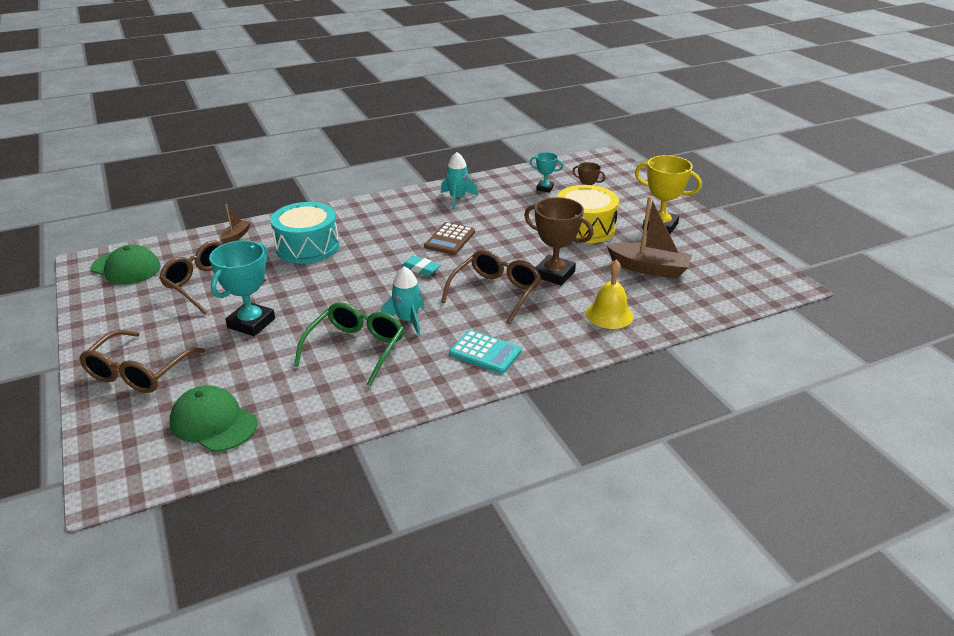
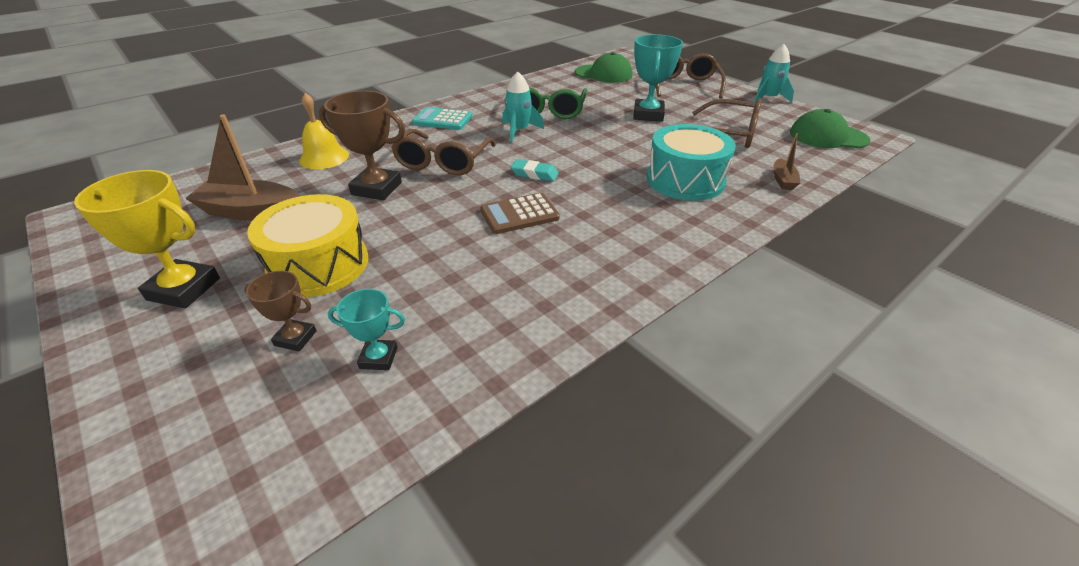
camera: 165 degrees right, 5 degrees up
brown calculator [424,222,475,255] -> brown calculator turned 120 degrees counterclockwise [480,193,560,234]
turquoise rocket [441,152,478,209] -> turquoise rocket moved to [754,44,794,103]

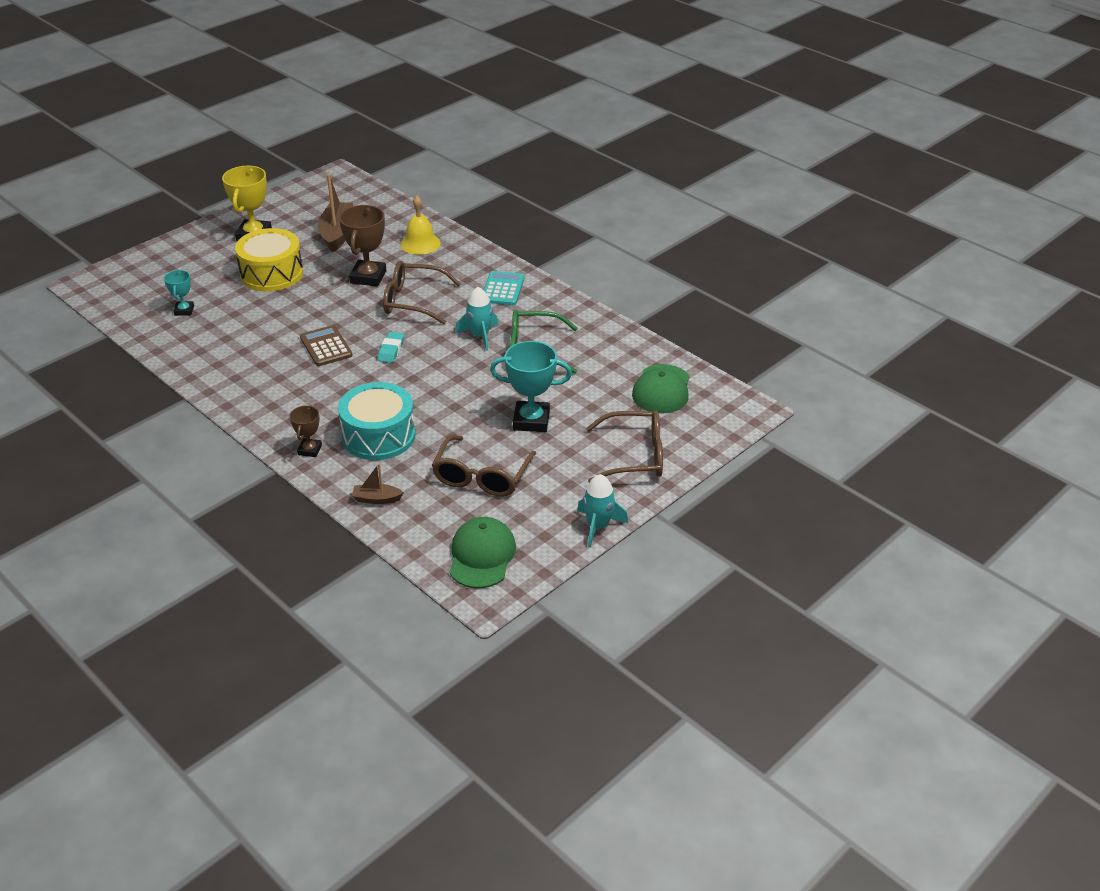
camera: 85 degrees right, 0 degrees up
brown trophy [244,271,317,351] -> brown trophy moved to [289,405,322,457]

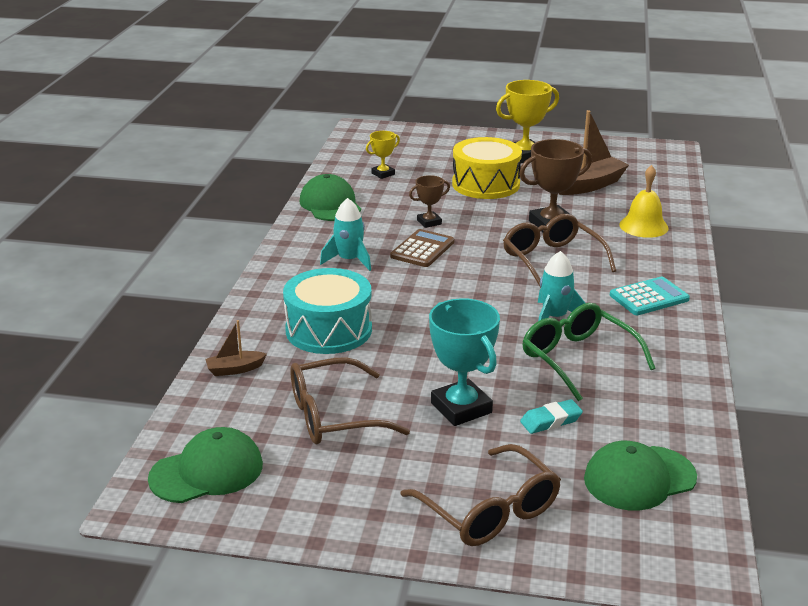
camera: 55 degrees right, 10 degrees down
turquoise trophy [164,270,194,316] -> yellow trophy [366,131,400,179]
brown trophy [289,405,322,457] -> brown trophy moved to [409,175,450,228]
brown boat [352,463,404,504] -> brown boat turned 75 degrees counterclockwise [206,320,267,376]
turquoise eraser [378,332,404,363] -> turquoise eraser moved to [520,399,583,434]
turquoise rocket [577,474,628,547] -> turquoise rocket moved to [320,198,371,271]
none -> green cap [299,174,361,221]

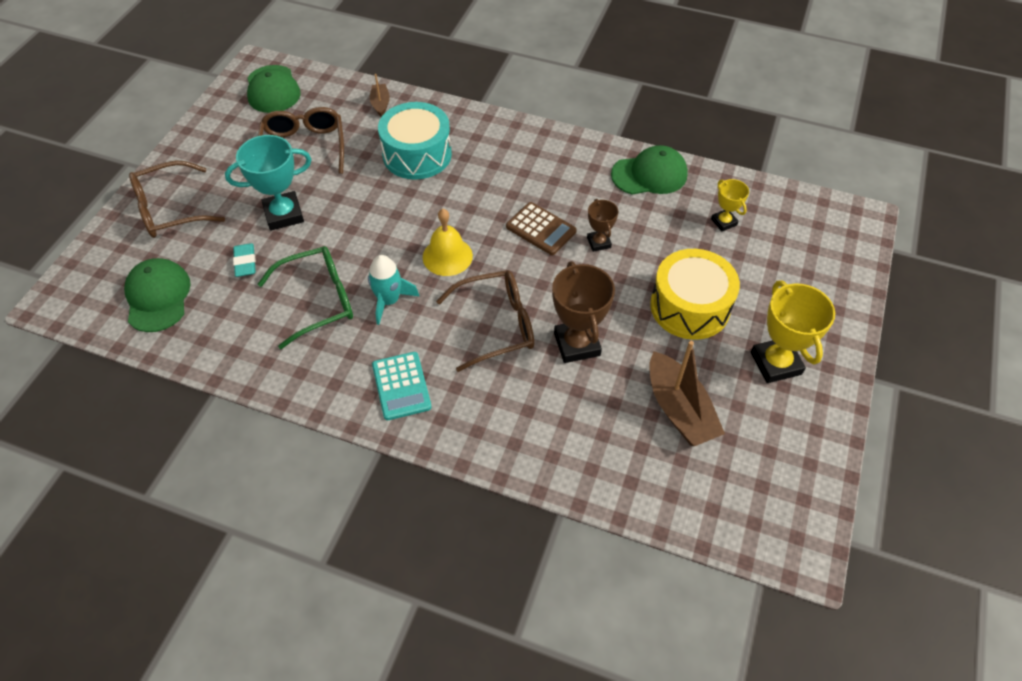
camera: 100 degrees right, 25 degrees up
turquoise rocket [320,198,371,271] -> none
yellow bell [619,165,669,238] -> yellow bell moved to [423,209,473,276]

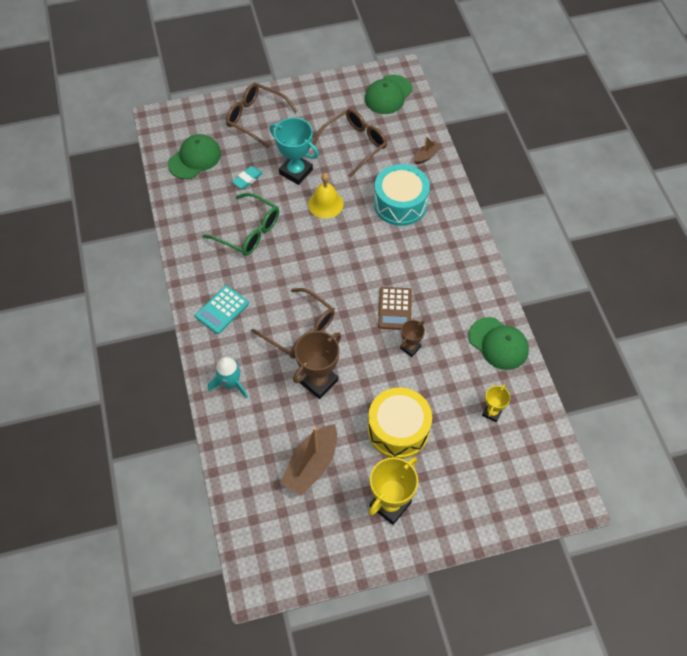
camera: 55 degrees right, 5 degrees up
turquoise rocket [368,255,420,325] -> turquoise rocket moved to [208,357,248,399]
yellow bell [423,209,473,276] -> yellow bell moved to [308,173,344,219]

